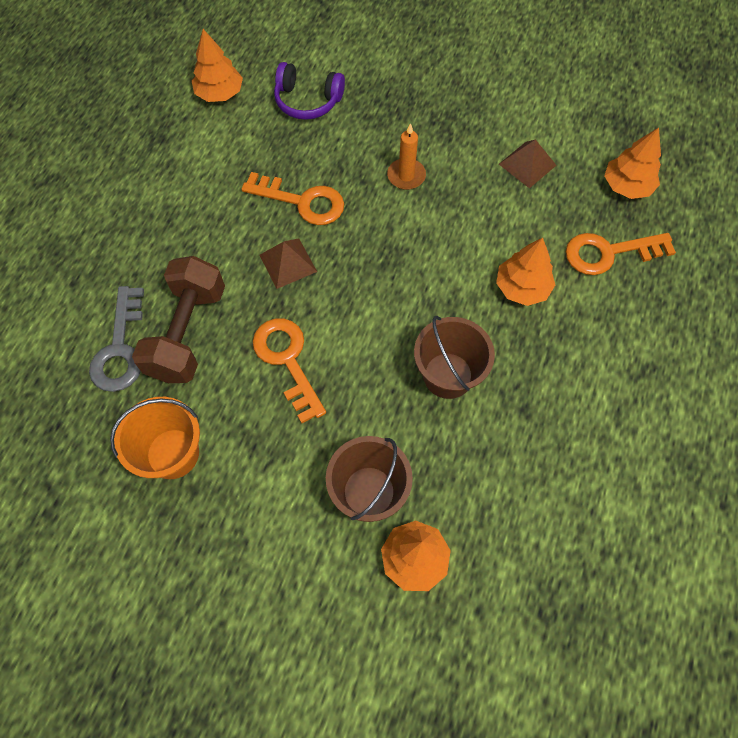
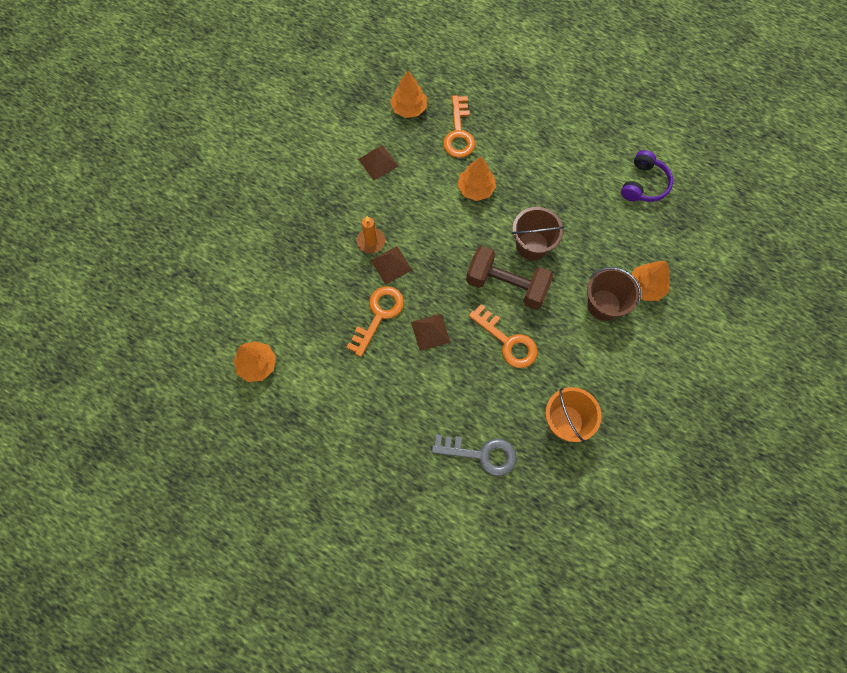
camera: 80 degrees left, 5 degrees up
brown dumbbell [132,256,225,383] -> brown dumbbell moved to [466,246,553,310]
orange key [253,318,326,423] -> orange key turned 120 degrees counterclockwise [469,304,538,368]
purple headphones [274,62,345,120] -> purple headphones moved to [621,150,673,202]
none -> brown pyramid [371,246,412,285]

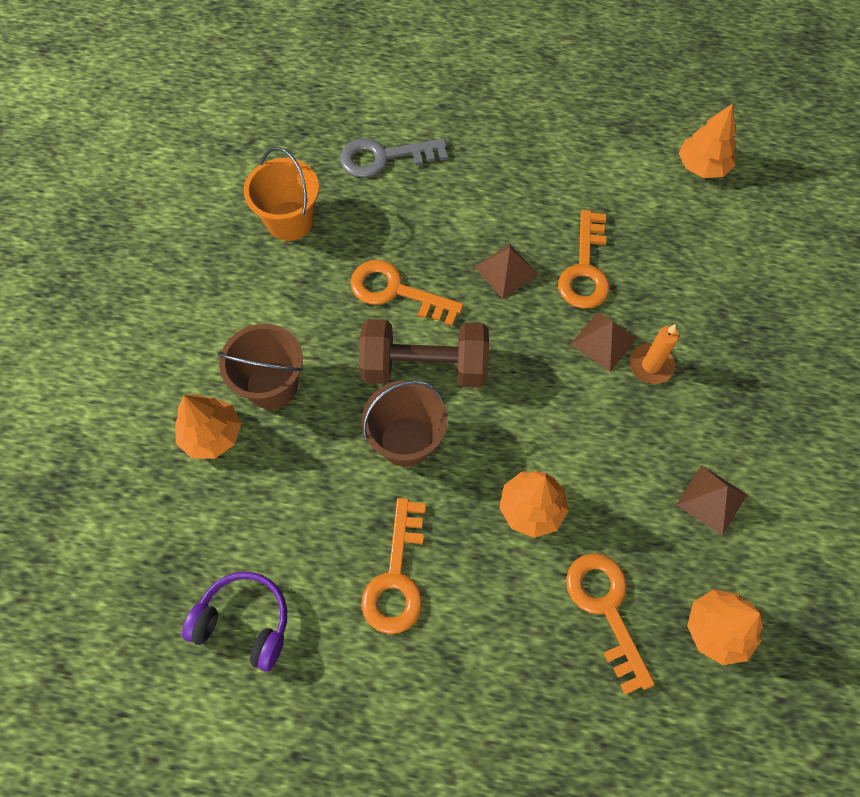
camera: 160 degrees right, 5 degrees down
purple headphones [621,150,673,202] -> purple headphones turned 105 degrees clockwise [182,572,287,671]
none -> orange key [361,498,426,634]

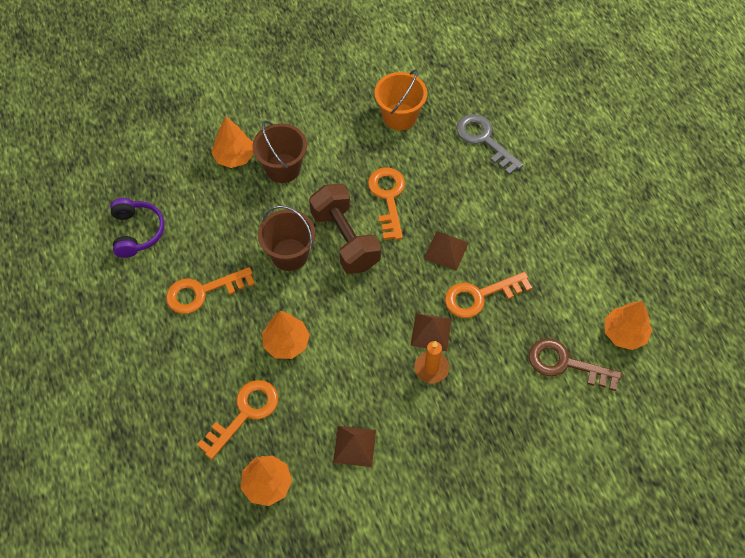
camera: 60 degrees right, 5 degrees down
none -> brown key [529,339,622,391]

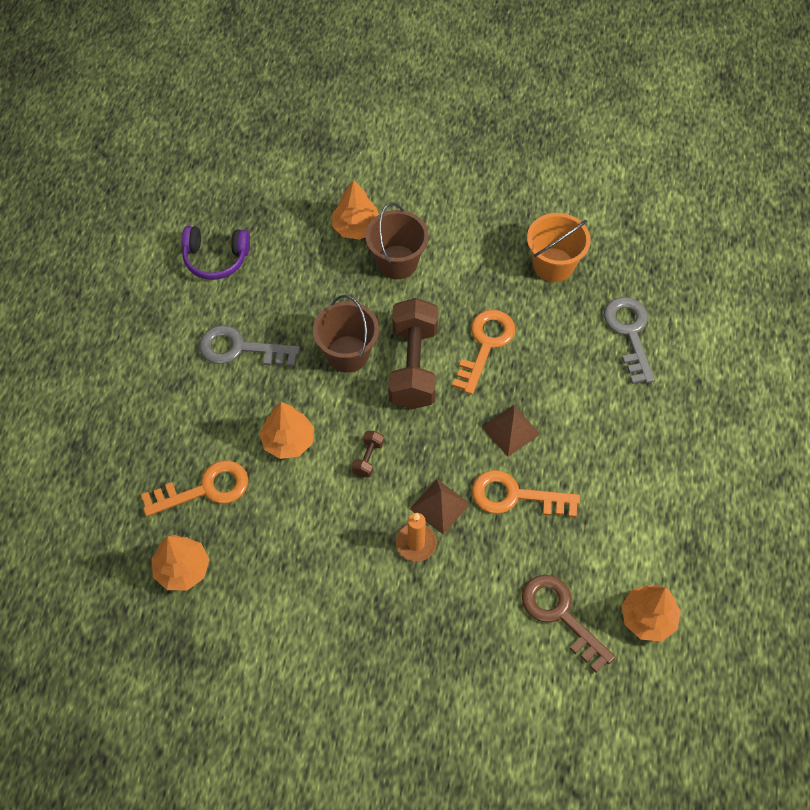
camera: 30 degrees right, 0 degrees up
purple headphones [110,198,165,258] -> purple headphones turned 75 degrees clockwise [182,226,250,280]
orange key [166,267,255,314] -> grey key [199,325,300,367]
brown pyramid [333,426,376,467] -> none
none -> brown dumbbell [352,431,384,477]

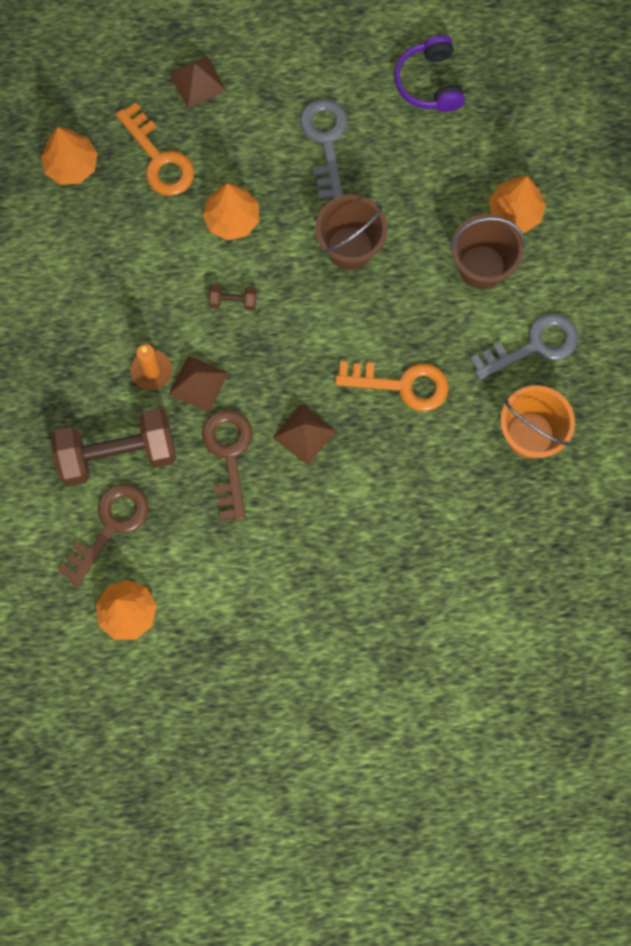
camera: 75 degrees right, 15 degrees up
brown dumbbell [388,298,438,409] -> brown dumbbell moved to [51,408,176,486]
orange key [472,470,580,518] -> brown key [202,410,253,521]
grey key [604,297,655,384] -> grey key moved to [470,313,578,380]
none -> brown pyramid [169,56,226,108]

